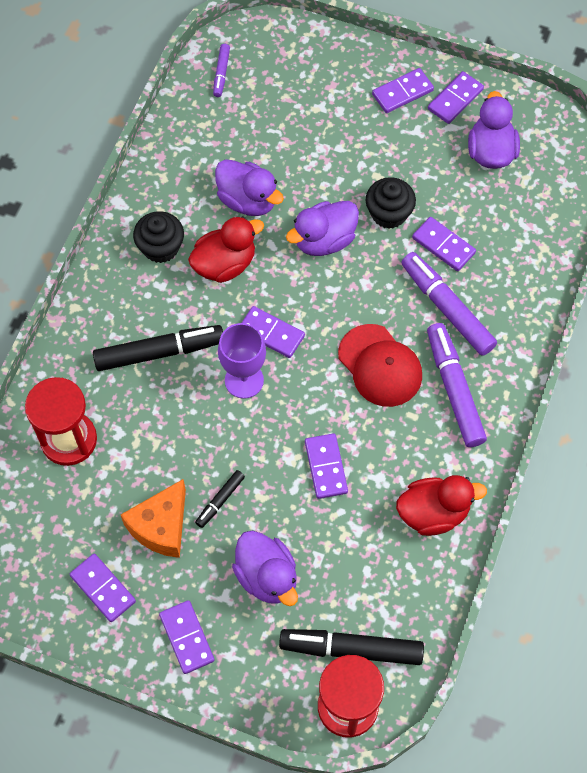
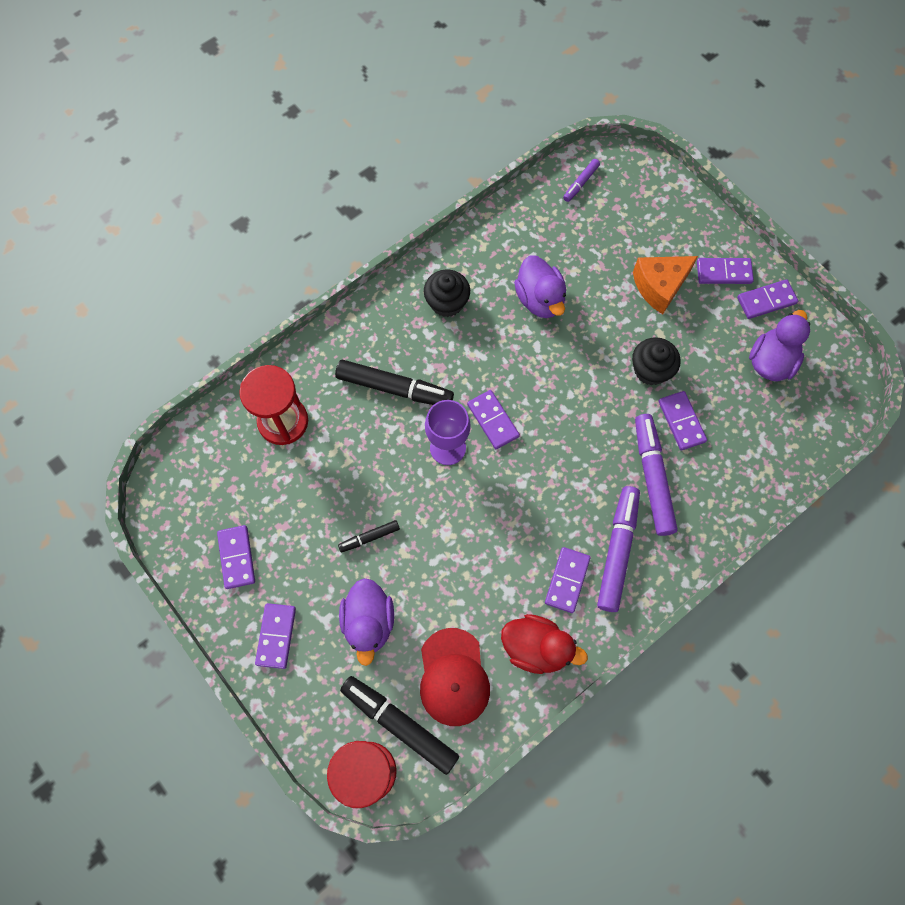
camera: 30 degrees right, 5 degrees up
orange cheese [121,479,186,558] -> orange cheese moved to [633,256,698,314]
red duck [188,216,264,283] -> none
purple duck [286,201,359,256] -> none
purple domino [305,433,348,499] -> purple domino moved to [545,547,590,613]
red cap [338,324,422,407] -> red cap moved to [420,628,490,726]

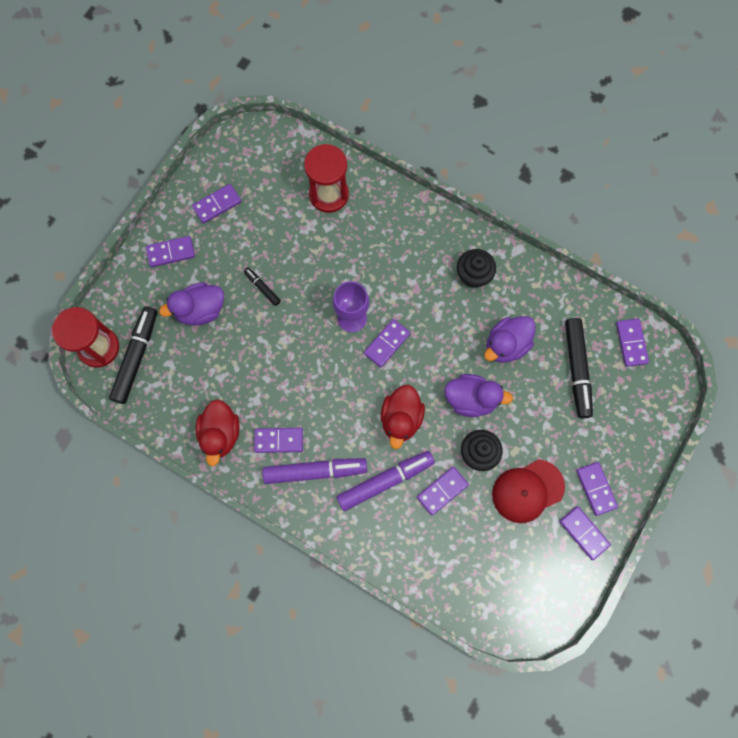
camera: 70 degrees right, 5 degrees up
black marker [335,360,454,405] -> black marker moved to [565,318,593,419]
red cap [420,628,490,726] -> red cap moved to [492,459,565,523]
purple marker [563,159,600,202] -> purple domino [616,319,649,367]
orange cheese [633,256,698,314] -> none
purple duck [749,310,810,381] -> purple duck moved to [444,374,513,417]
none -> red duck [381,385,425,449]

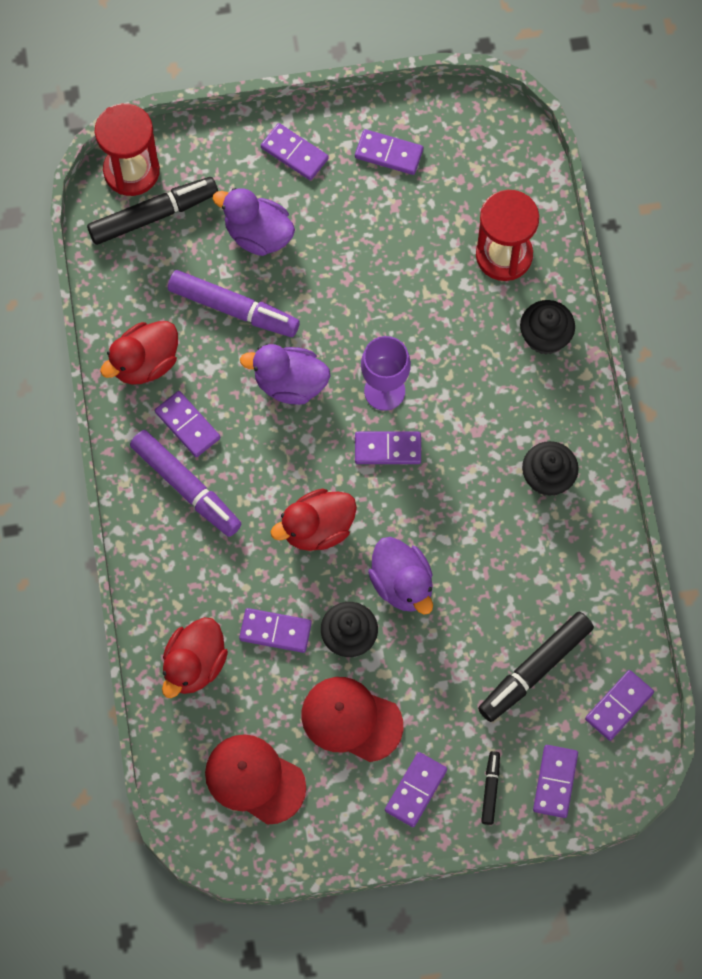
camera: 50 degrees right, 5 degrees down
black marker [244,267,281,306] -> black marker moved to [481,751,500,825]
purple marker [337,451,435,511] -> purple marker moved to [168,270,300,337]
purple duck [484,316,536,363] -> purple duck moved to [240,344,330,405]
purple domino [559,506,611,560] -> purple domino moved to [533,745,578,818]
none -> red duck [162,617,228,698]
none -> red cap [205,734,306,825]
none -> black cupcake [520,300,575,355]

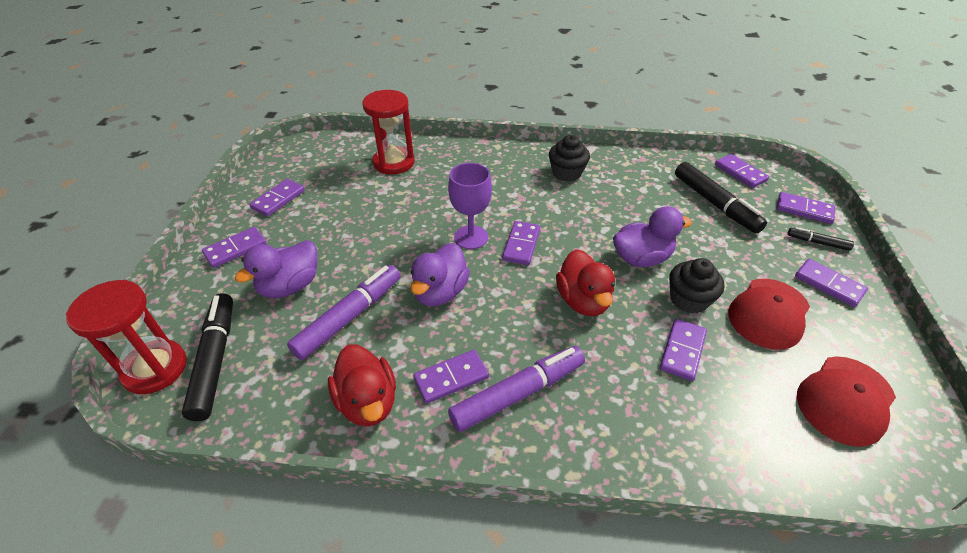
camera: 75 degrees left, 25 degrees down
red duck [162,617,228,698] -> none
black cupcake [520,300,575,355] -> none

